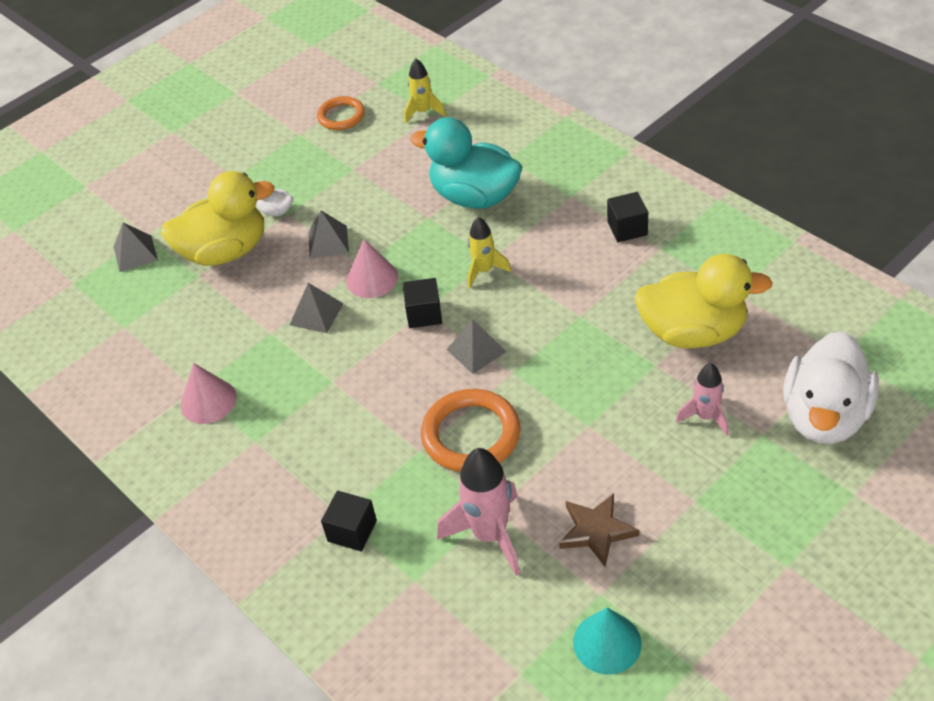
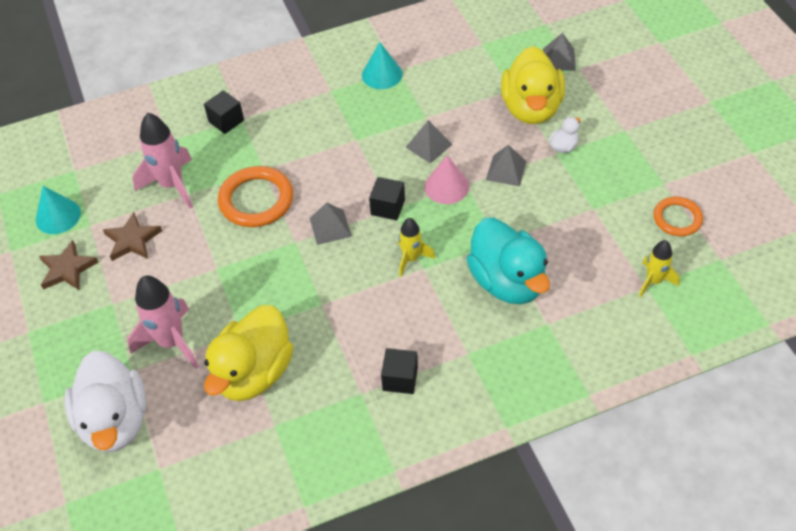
camera: 110 degrees right, 5 degrees up
pink cone [181,363,237,424] -> turquoise cone [362,42,403,89]
turquoise duck [410,117,522,209] -> turquoise duck turned 105 degrees clockwise [467,218,550,304]
pink rocket [676,363,729,436] -> pink rocket [127,276,199,369], size x1.66
white duck [783,331,879,444] -> white duck turned 150 degrees counterclockwise [64,351,146,452]
none -> brown star [39,240,99,290]

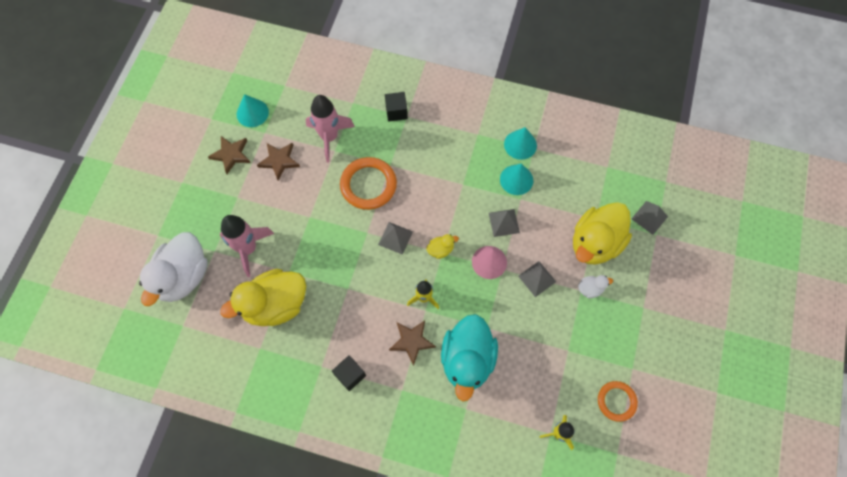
camera: 35 degrees right, 15 degrees up
black cube [369,177,405,220] -> yellow duck [426,234,459,259]
none -> brown star [389,320,436,366]
none -> turquoise cone [500,164,533,195]

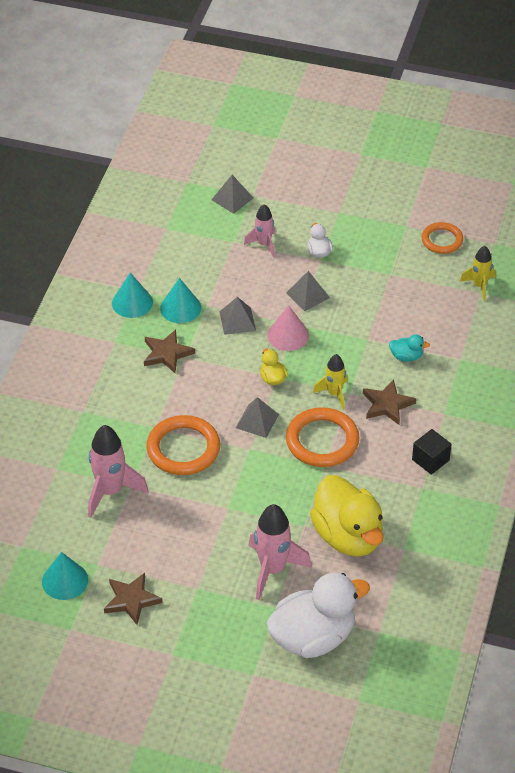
camera: 90 degrees left, 20 degrees down
white duck [139,232,208,306] -> white duck turned 45 degrees counterclockwise [266,573,370,658]
brown star [257,143,300,180] -> brown star moved to [144,329,195,373]
black cube [385,92,408,122] -> none
turquoise duck [441,314,498,401] -> turquoise duck [389,334,430,362], size x0.42
yellow duck [573,202,632,265] -> pink rocket [244,204,275,258]
none -> orange ring [286,407,359,467]

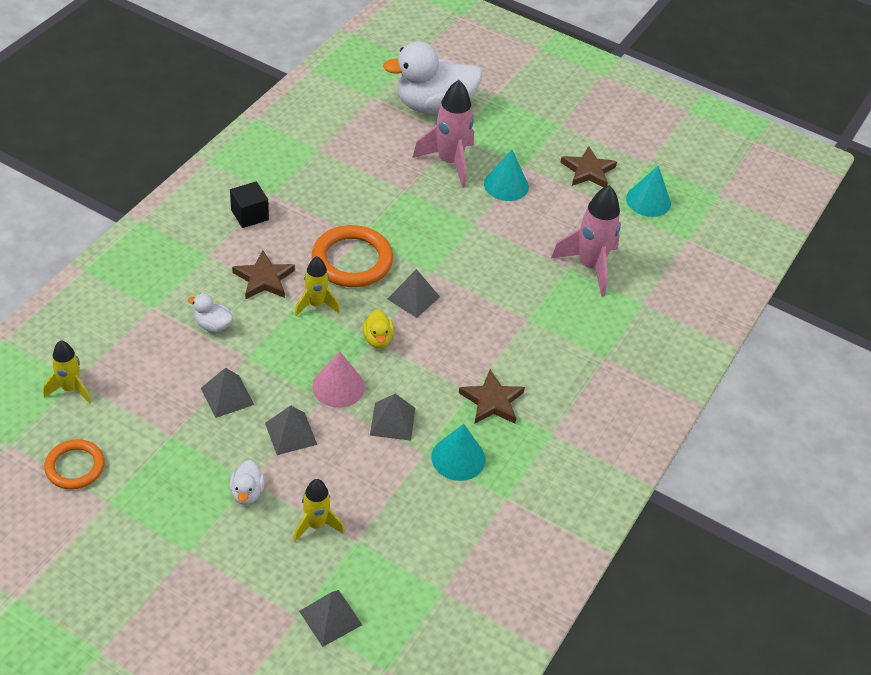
camera: 170 degrees left, 0 degrees up
turquoise cone [112,273,153,318] -> turquoise cone moved to [484,150,529,201]
orange ring [146,415,220,475] -> none
pink rocket [244,204,275,258] -> yellow rocket [293,479,344,542]
yellow duck [310,475,384,557] -> none
turquoise duck [389,334,430,362] -> white duck [188,294,233,332]
none -> grey pyramid [201,368,254,418]

